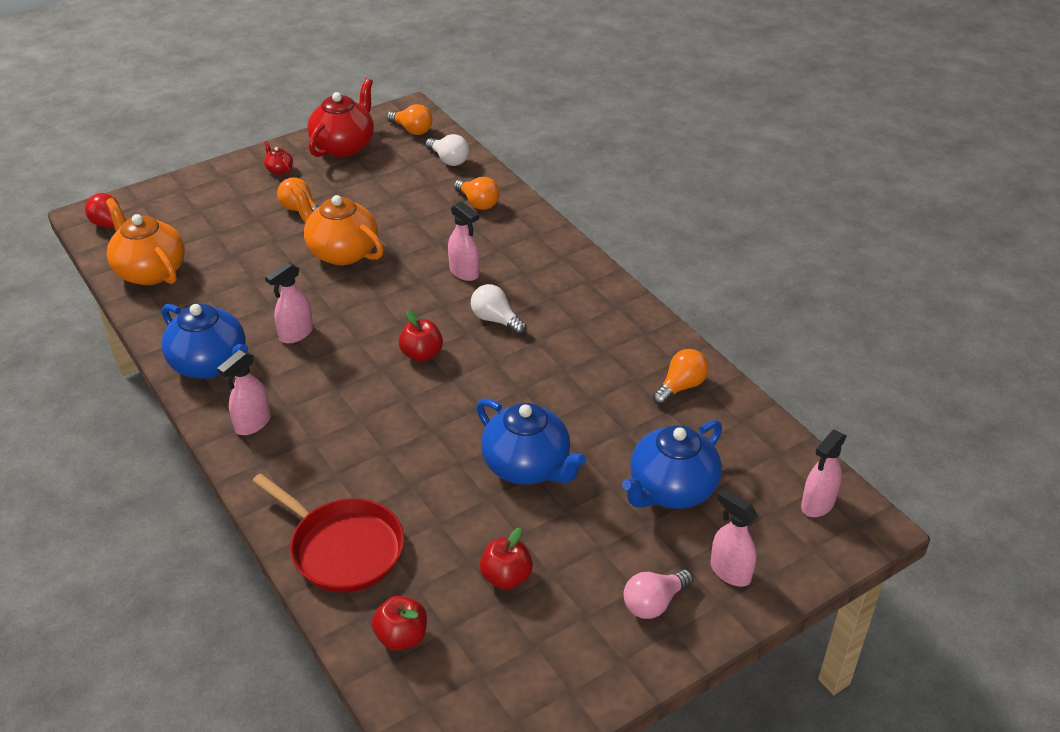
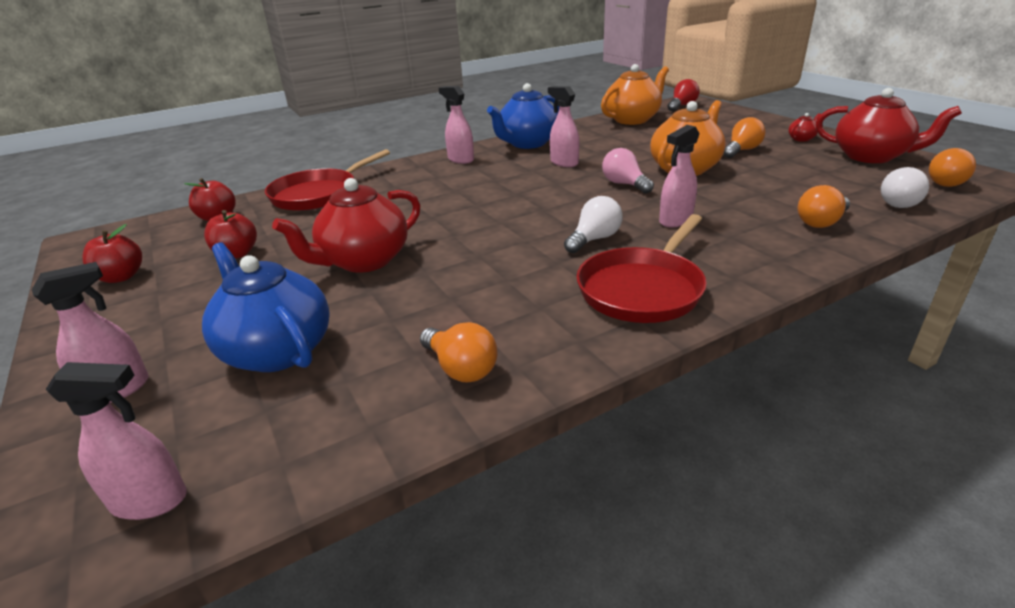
camera: 95 degrees right, 10 degrees down
red apple [399,310,443,362] -> red apple moved to [82,224,142,283]
blue teapot [476,398,586,485] -> red teapot [272,178,420,273]
pink light bulb [624,569,693,619] -> pink light bulb moved to [602,148,654,194]
pink spray bottle [801,429,846,517] -> pink spray bottle turned 135 degrees clockwise [46,362,187,520]
none -> red pan [576,214,707,323]

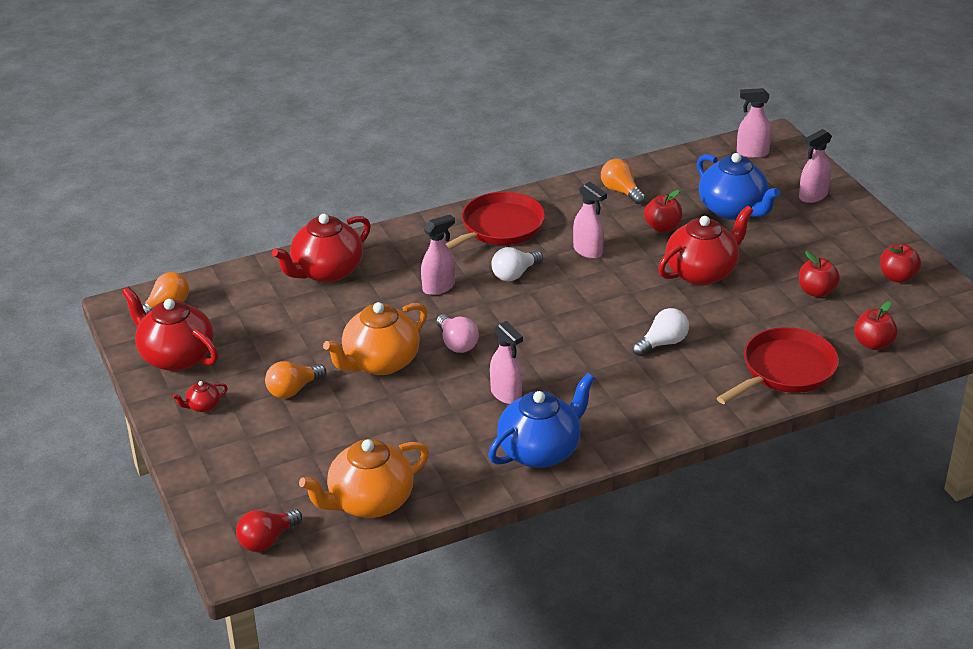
camera: 175 degrees left, 5 degrees up
pink spray bottle [439,86,474,164] -> pink spray bottle moved to [573,182,607,259]
orange light bulb [798,185,850,228] -> red teapot [272,214,371,283]
white light bulb [881,167,929,208] -> white light bulb moved to [632,308,689,356]
none -> red apple [644,190,682,233]

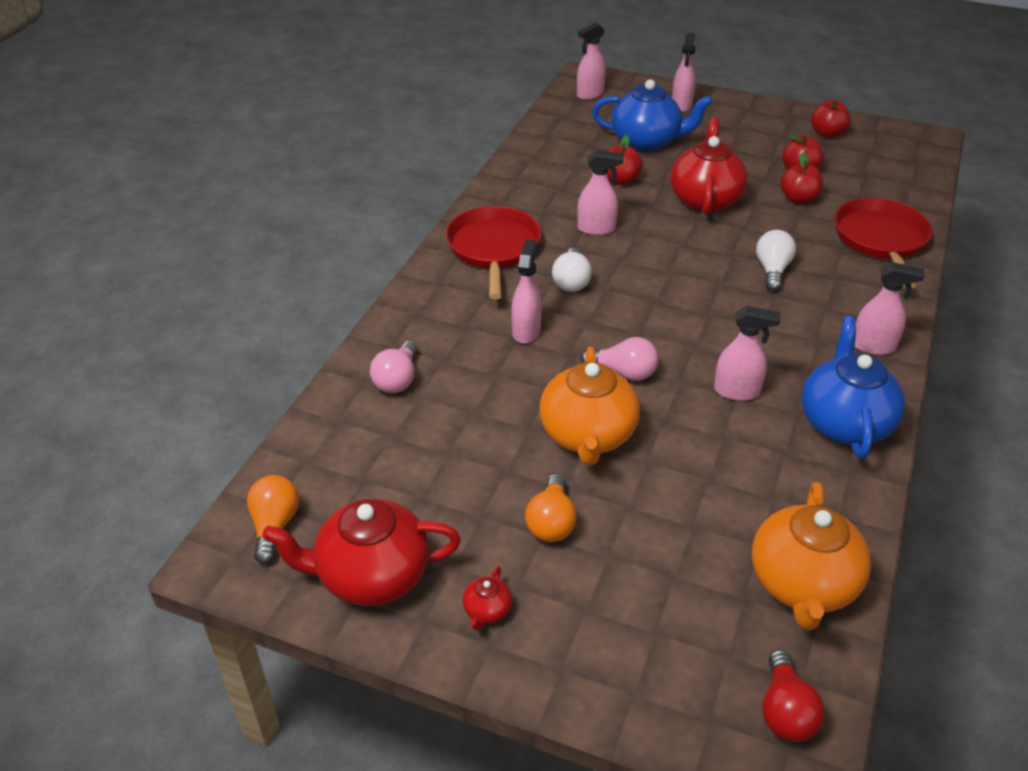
camera: 45 degrees left, 5 degrees up
red teapot [272,214,371,283] -> pink light bulb [370,341,418,393]
orange light bulb [601,159,645,204] -> none
red apple [854,301,898,350] -> red apple moved to [780,152,823,204]
none -> pink spray bottle [854,262,925,355]

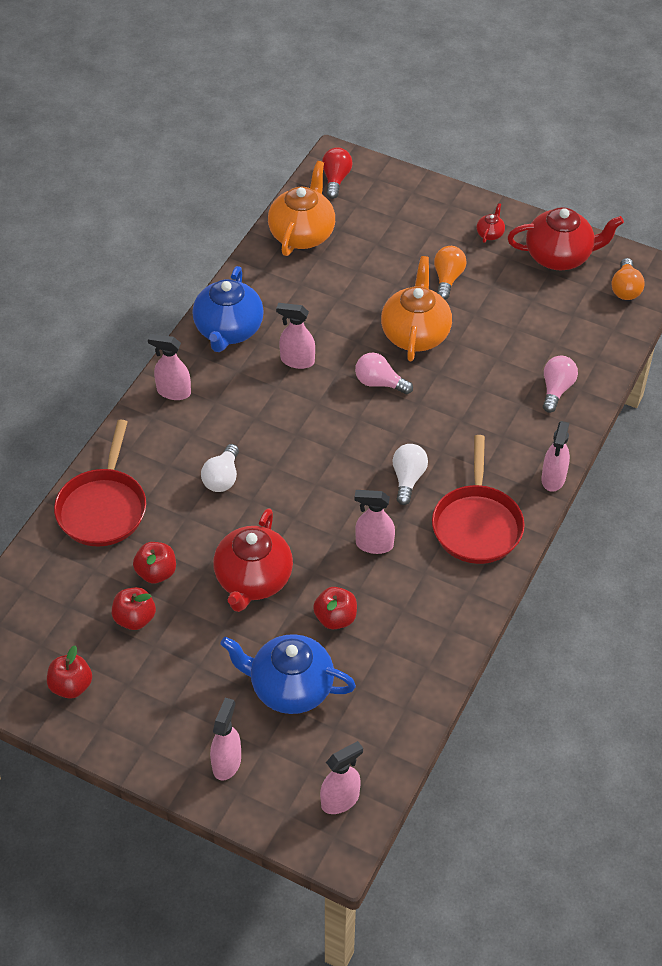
camera: 175 degrees left, 10 degrees up
pink spray bottle [511,240,542,344] -> pink spray bottle moved to [541,421,570,492]

